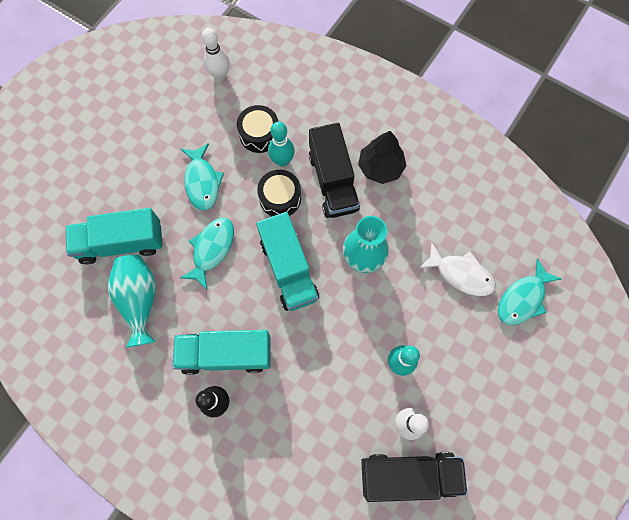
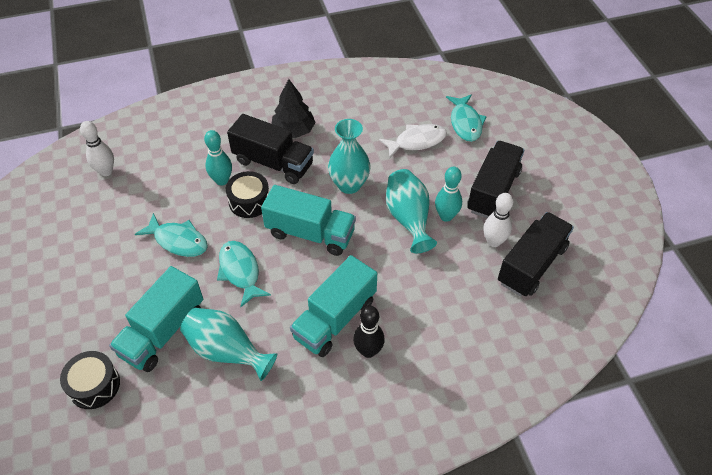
camera: 50 degrees left, 20 degrees down
black drum [237,105,278,153] -> black drum moved to [60,351,120,409]
none -> turquoise vase [386,169,437,253]
none -> black truck [467,141,524,218]

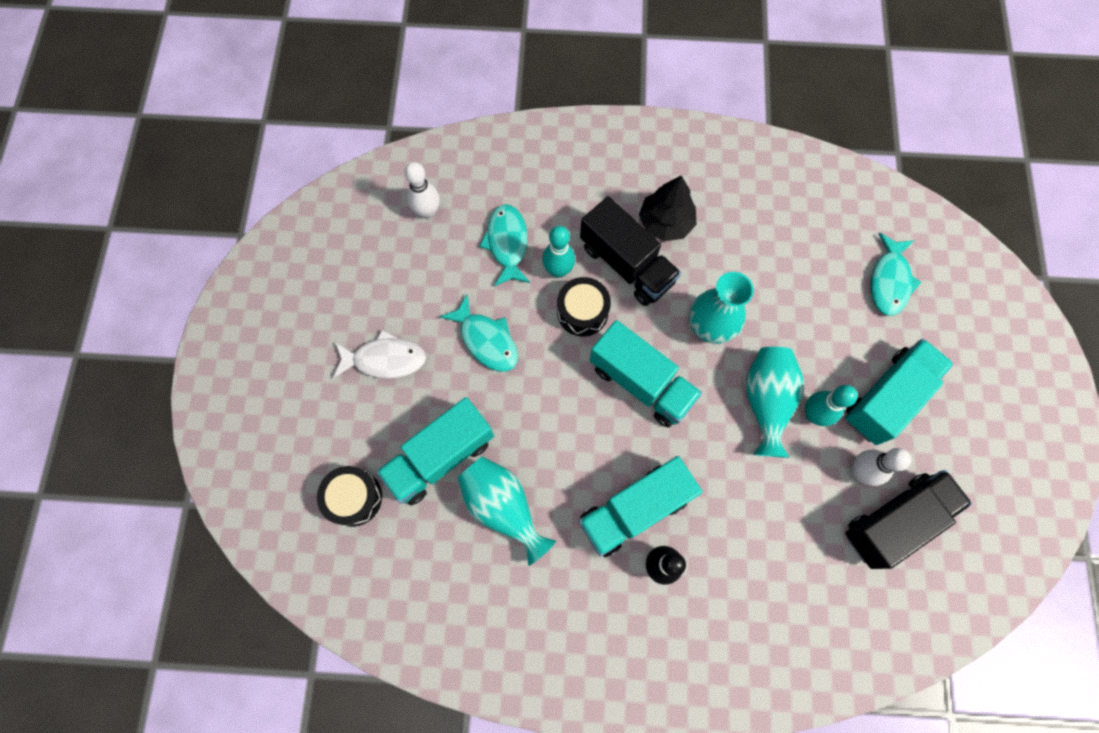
camera: 20 degrees right, 20 degrees up
turquoise fish [217,241,271,307] -> turquoise fish moved to [480,204,530,286]
white fish [379,124,447,158] -> white fish moved to [333,330,426,378]
black truck [467,141,524,218] -> turquoise truck [845,339,953,445]

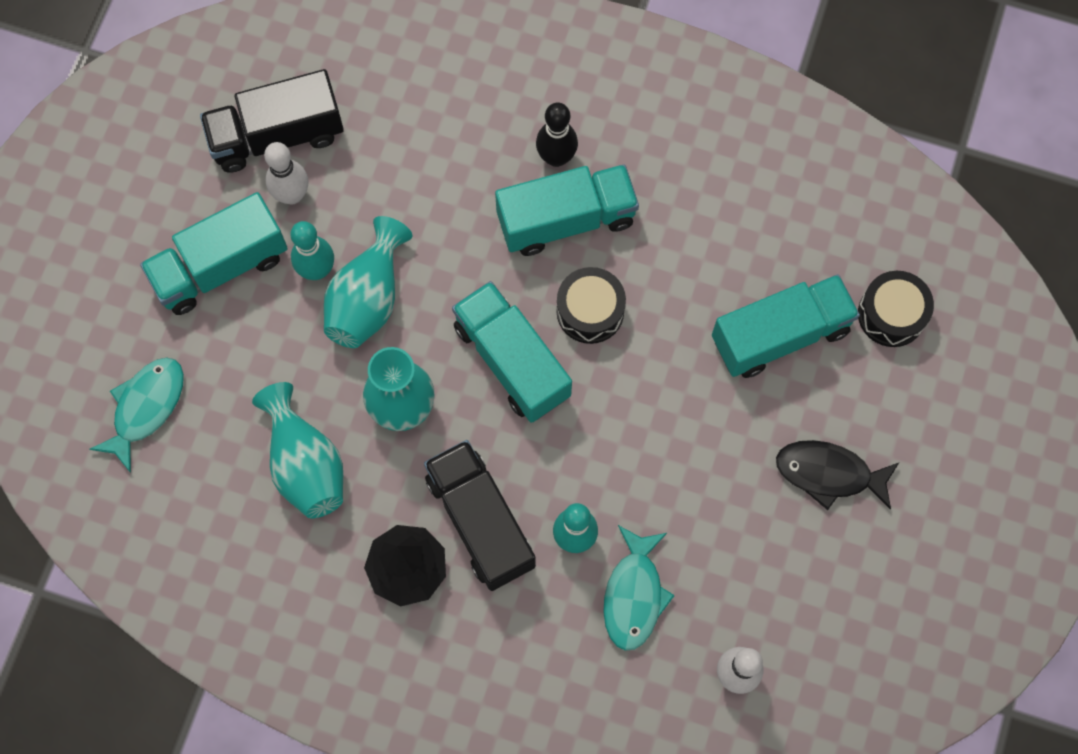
camera: 165 degrees left, 0 degrees up
white fish [333,330,426,378] -> black fish [776,440,899,510]
turquoise fish [440,294,518,372] -> none
turquoise vase [457,457,556,566] -> turquoise vase moved to [252,382,343,518]
black drum [557,277,611,336] -> black drum moved to [556,267,626,344]

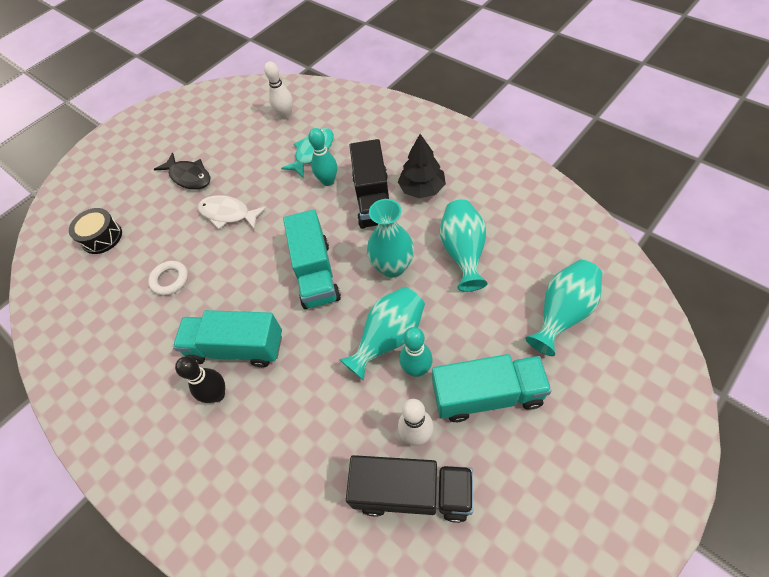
camera: 150 degrees left, 15 degrees down
turquoise fish [89,357,184,473] -> turquoise vase [525,260,602,356]
black drum [556,267,626,344] -> none
turquoise truck [712,274,860,378] -> none
none -> white ring [148,261,188,296]
none -> white fish [198,195,267,230]

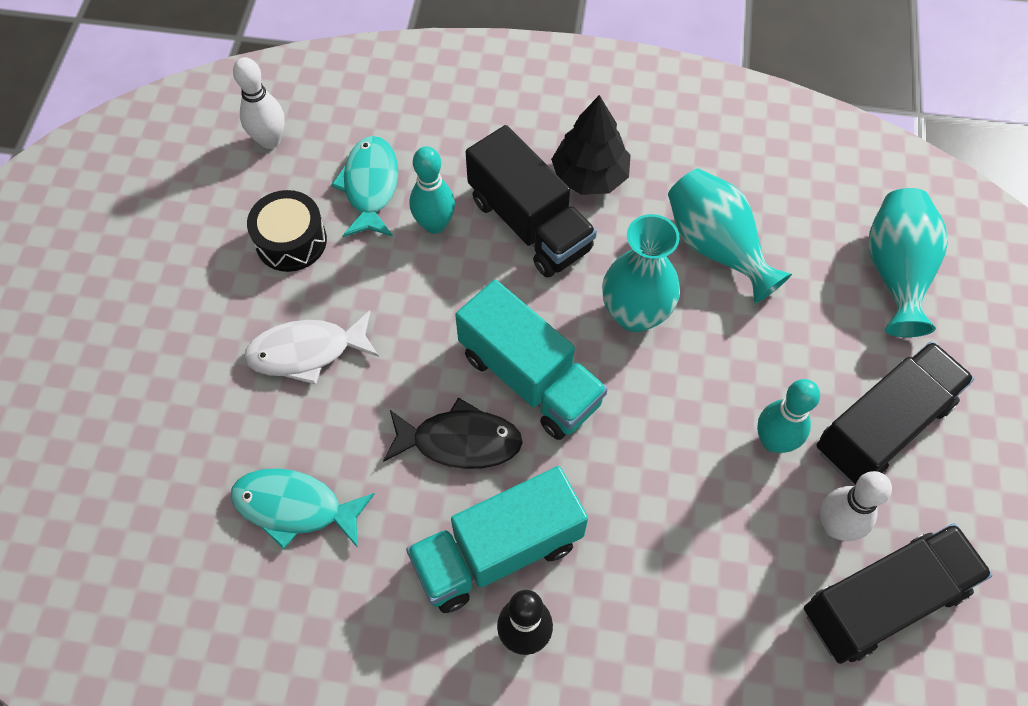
camera: 40 degrees left, 5 degrees up
black drum [69,208,122,254] -> black drum moved to [247,190,327,272]
white ring [148,261,188,296] -> turquoise fish [231,469,375,549]
black fish [154,153,210,190] -> black fish moved to [383,398,523,469]
turquoise vase [339,287,425,381] -> none
turquoise truck [432,354,552,422] -> black truck [816,341,974,485]

